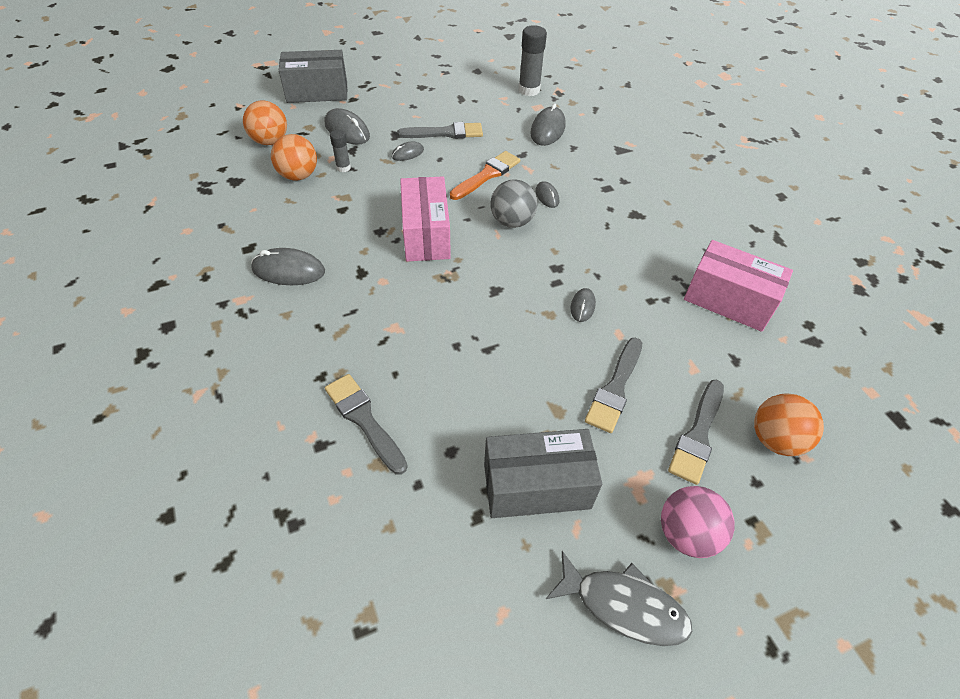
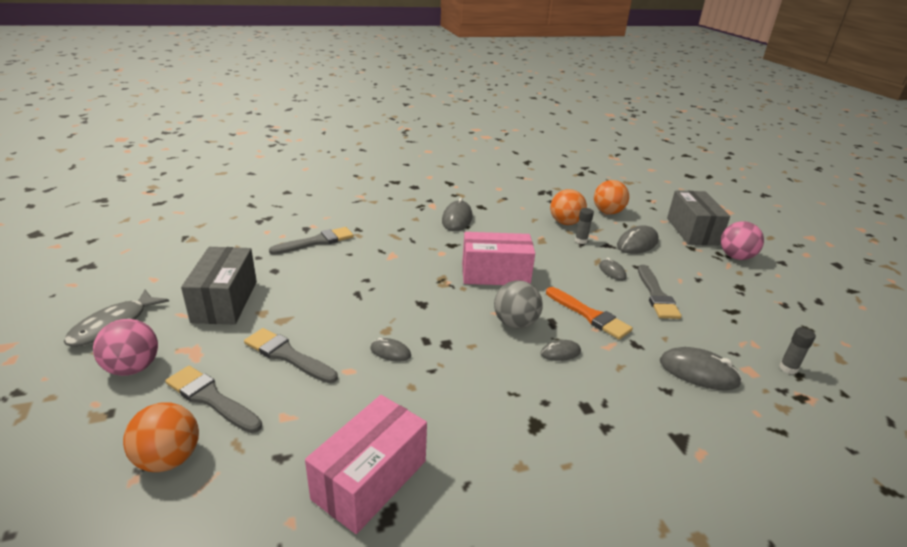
camera: 95 degrees right, 20 degrees down
grey glue stick [518,25,547,96] -> grey glue stick [779,327,816,374], size x0.57
none -> pink ball [721,221,764,260]

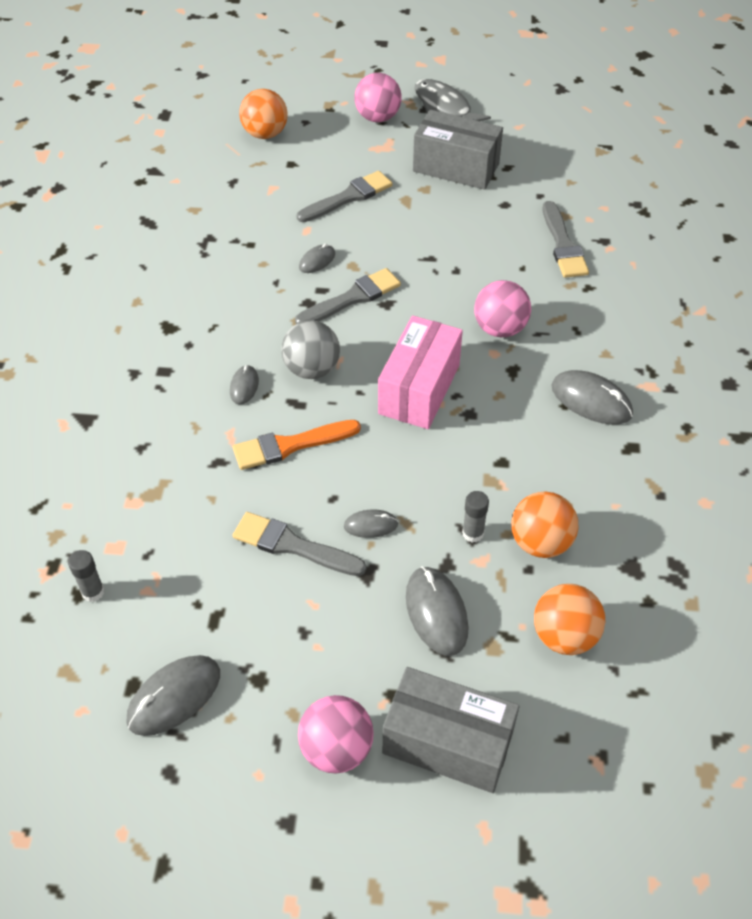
camera: 115 degrees right, 20 degrees up
grey brush [165,366,262,433] -> grey brush moved to [295,268,401,324]
pink box [305,395,427,534] -> none
grey mouse [660,347,742,390] -> grey mouse moved to [127,655,220,736]
none -> pink ball [474,280,531,337]

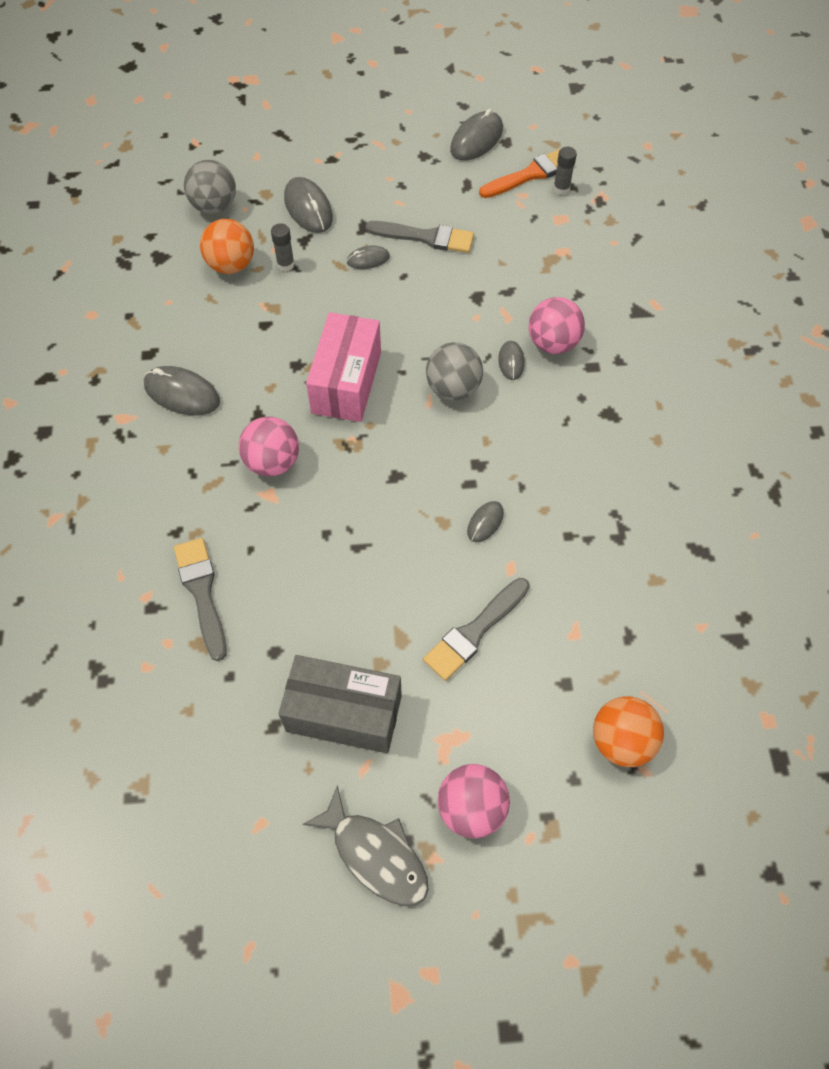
camera: 170 degrees right, 10 degrees up
orange brush [233,420,361,470] -> orange brush moved to [479,149,560,198]
grey brush [295,268,401,324] -> none
pink ball [298,695,374,774] -> pink ball moved to [529,297,585,354]
grey box [383,667,519,793] -> none
orange ball [534,584,605,655] -> grey ball [184,160,236,214]

